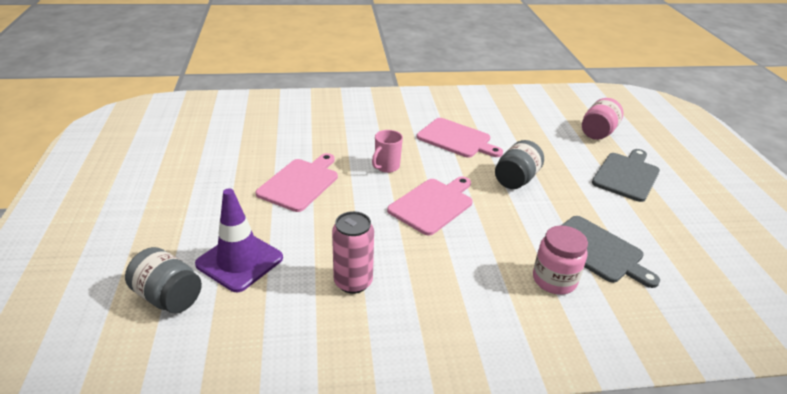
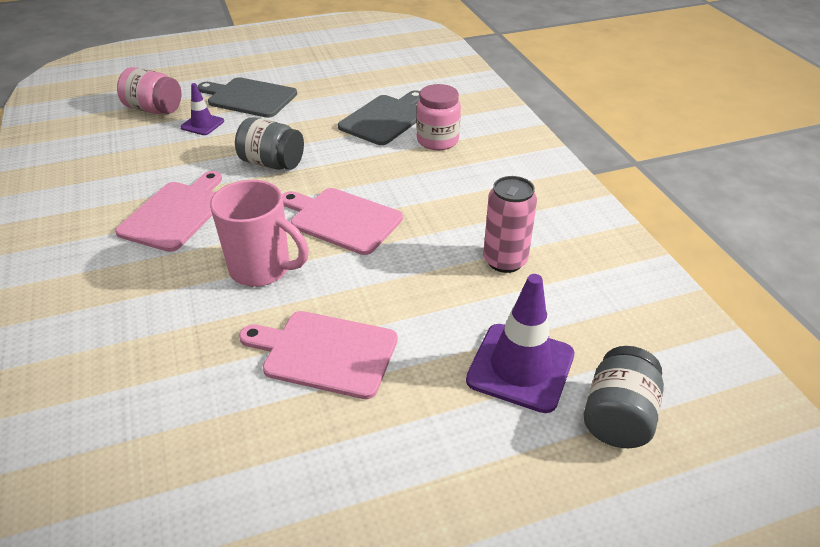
camera: 100 degrees left, 5 degrees up
pink mug [372,130,403,173] -> pink mug [210,180,309,287], size x1.63
none -> purple traffic cone [180,83,224,135]

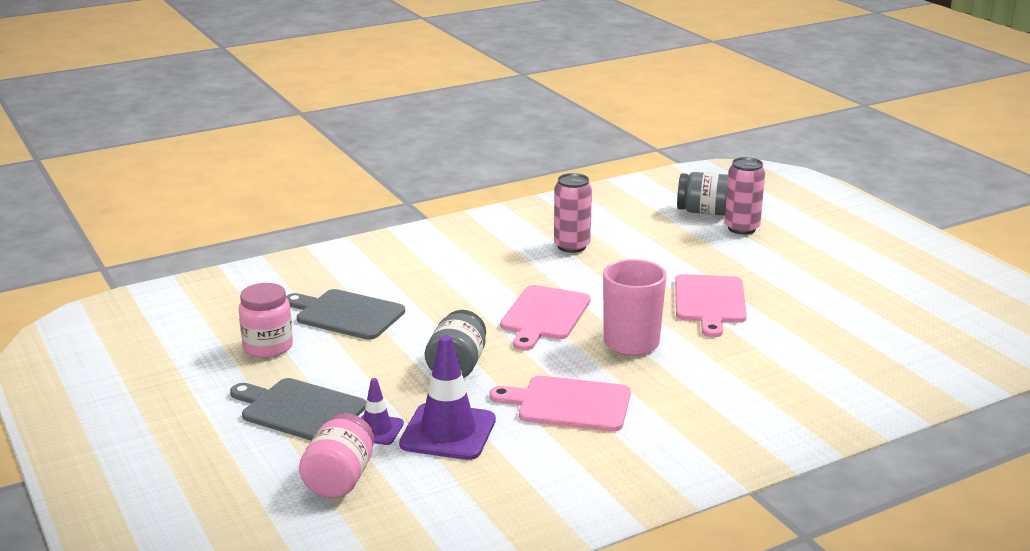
camera: 100 degrees left, 15 degrees down
grey cutting board [197,77,297,118] -> grey cutting board turned 105 degrees clockwise [230,378,366,440]
pink jar [416,84,461,150] -> pink jar moved to [239,283,293,358]
purple traffic cone [466,274,574,413] -> purple traffic cone moved to [399,335,496,460]
none -> pink can [725,157,765,235]

